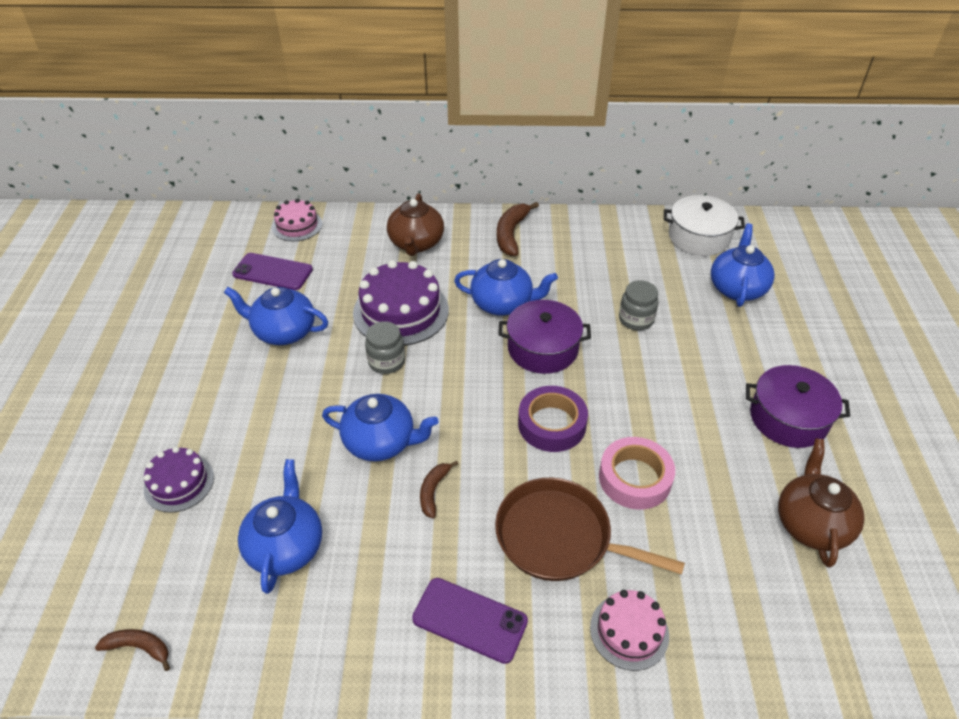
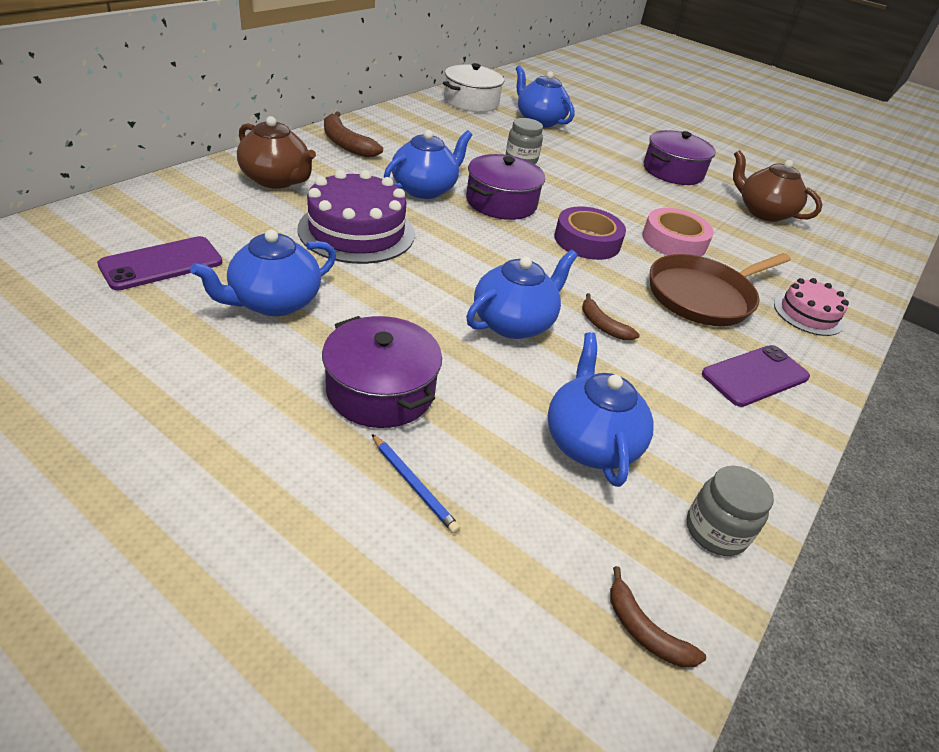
camera: 60 degrees left, 5 degrees down
brown banana [95,629,170,671] -> brown banana turned 90 degrees counterclockwise [610,566,706,668]
purple cake [144,446,214,513] -> blue pencil [372,434,460,534]
blue teapot [238,459,322,594] -> blue teapot turned 45 degrees clockwise [548,332,654,487]
pink cake [272,198,323,241] -> none
grey jar [365,321,405,374] -> grey jar moved to [687,465,774,556]
none -> purple pot [322,316,442,428]

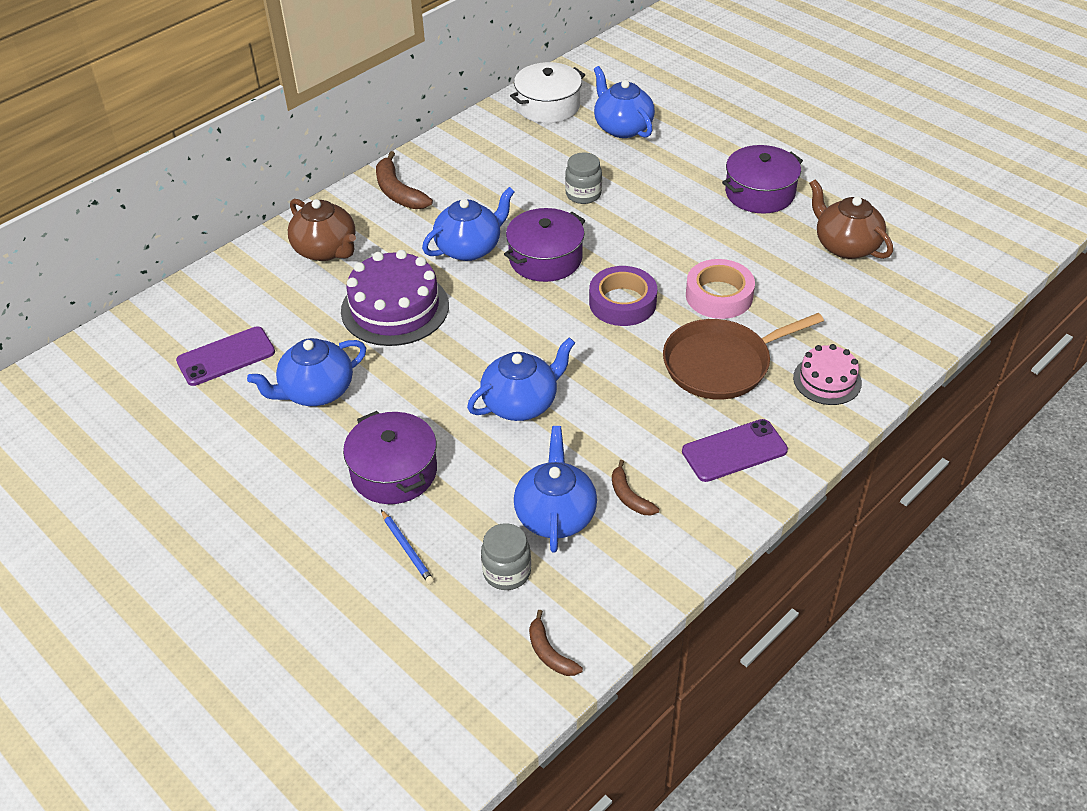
camera: 15 degrees right, 5 degrees up
brown banana [582,293,640,340] -> brown banana moved to [612,460,659,515]
grey jar [687,465,774,556] -> grey jar moved to [481,523,531,590]

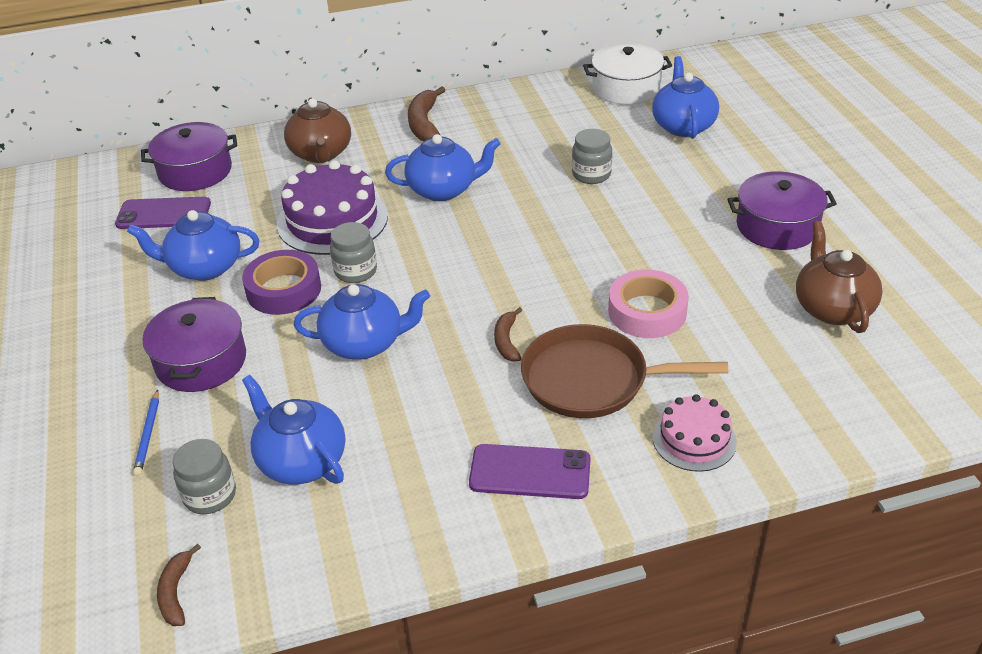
camera: 30 degrees right, 5 degrees down
purple pot [504,208,585,282] -> purple pot moved to [141,122,237,191]
blue teapot [514,426,597,553] -> blue teapot turned 75 degrees counterclockwise [242,375,345,485]
purple tape [589,266,657,326] -> purple tape moved to [242,250,321,315]
brown banana [612,460,659,515] -> brown banana moved to [494,307,522,362]
none -> grey jar [330,222,377,283]

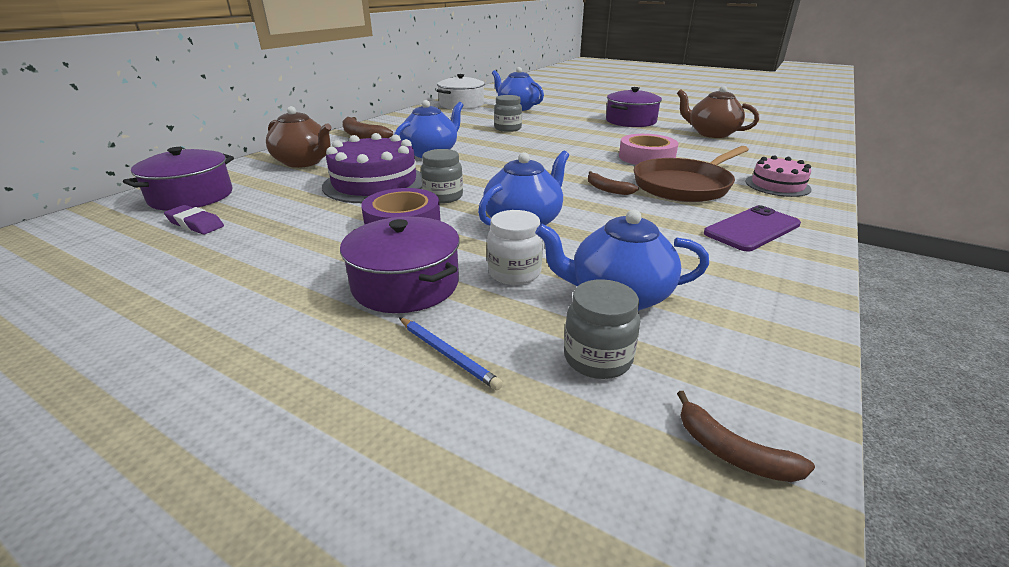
camera: 45 degrees left, 10 degrees down
purple phone [115,197,211,229] -> purple eraser [164,205,224,234]
blue teapot [127,210,259,281] -> none
none -> white jar [487,210,543,285]

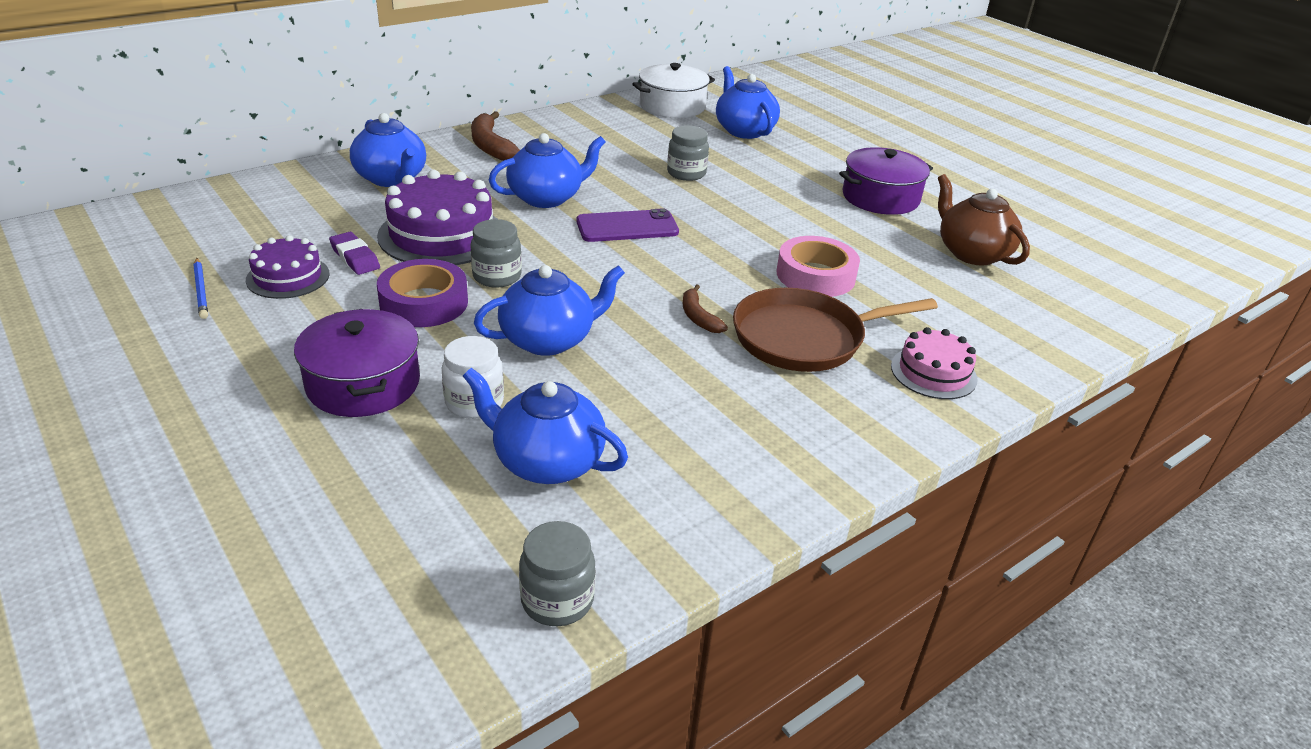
camera: 20 degrees right, 5 degrees up
purple pot [123,147,234,211] -> none
purple eraser [164,205,224,234] -> purple eraser moved to [329,232,380,275]
brown teapot [266,106,332,168] -> blue teapot [350,113,426,187]
blue pencil [399,317,503,390] -> blue pencil moved to [193,258,208,319]
grey jar [564,279,640,379] -> grey jar moved to [519,521,596,626]
brown banana [677,391,815,482] -> none
purple phone [704,205,801,251] -> purple phone moved to [576,209,679,242]
none -> purple cake [246,235,329,299]

